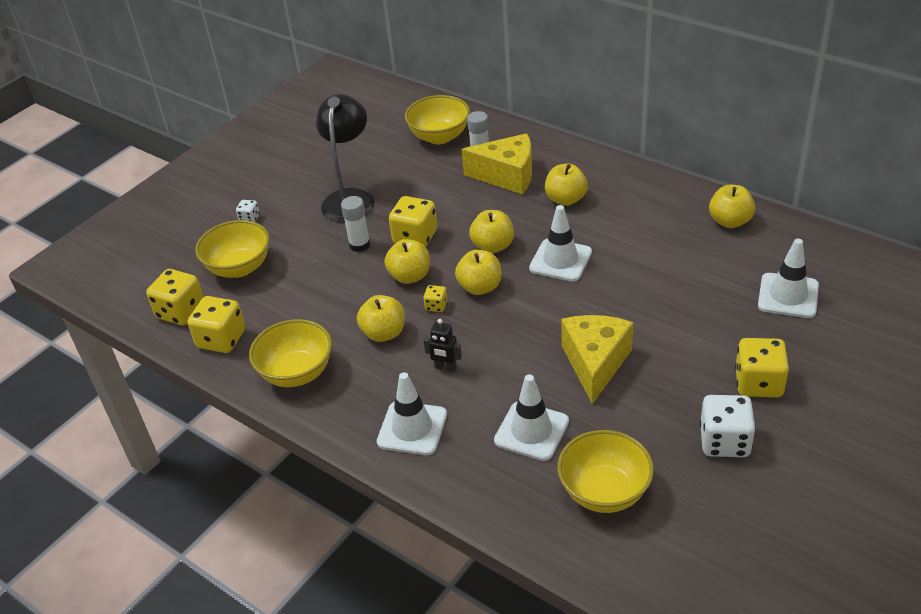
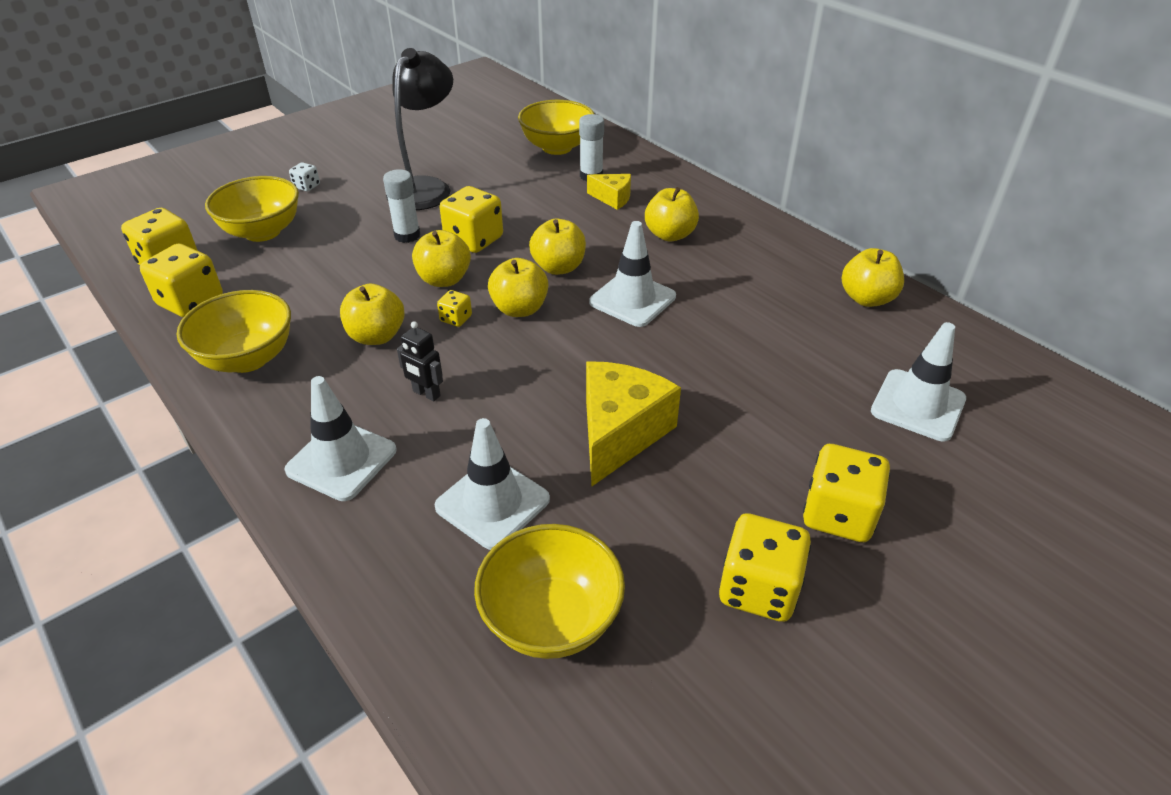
camera: 10 degrees right, 0 degrees up
yellow cheese [462,133,532,194] -> yellow cheese [587,174,631,210], size x0.53
white dice [700,395,756,457] -> yellow dice [719,513,811,622]

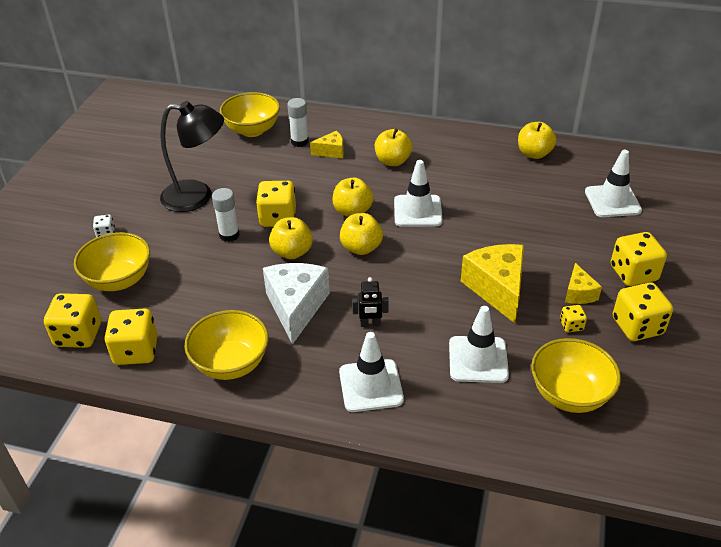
camera: 35 degrees left, 0 degrees up
yellow apple [340,284,405,345] -> white cheese [263,263,330,345]
black lamp [386,48,453,210] -> black lamp turned 105 degrees clockwise [160,101,224,212]
yellow dice [437,290,472,327] -> yellow dice moved to [560,305,587,332]
none -> yellow cheese [565,263,602,304]

